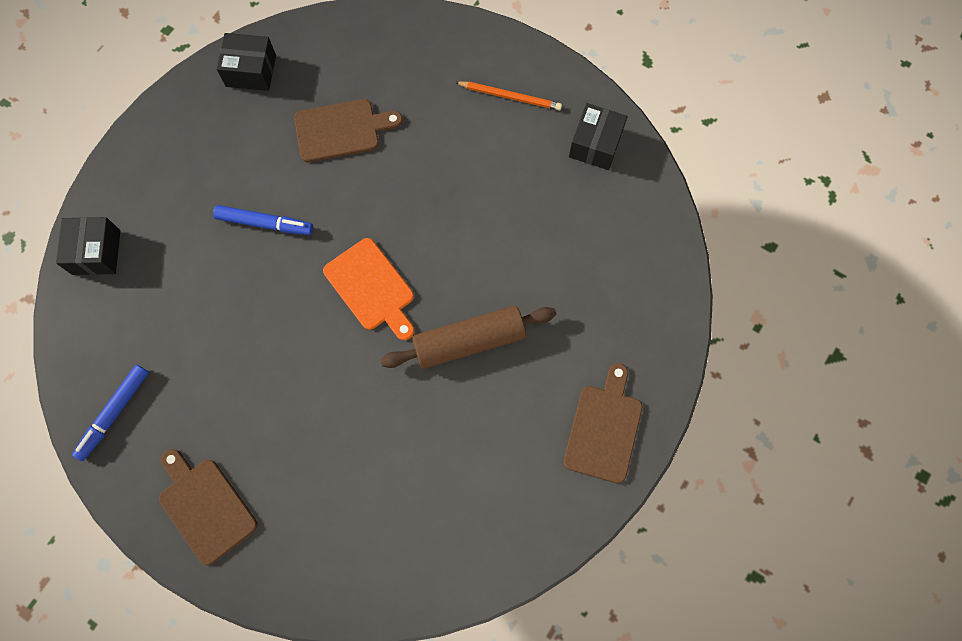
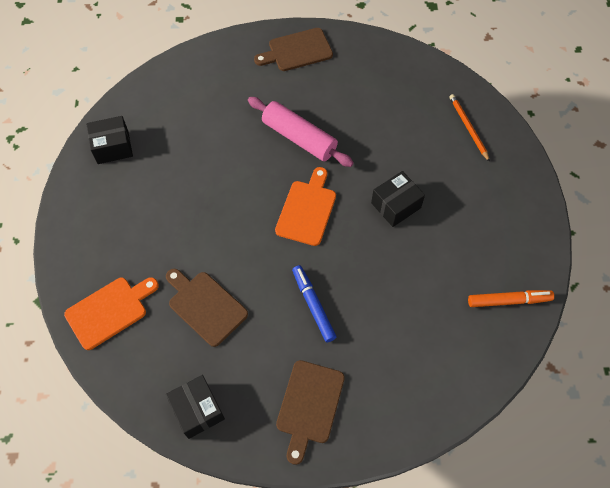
camera: 125 degrees left, 10 degrees down
black box [56,217,120,275] -> black box moved to [371,171,425,227]
blue marker [72,365,149,461] -> orange marker [468,290,554,307]
brown cutting board [159,449,257,565] -> brown cutting board moved to [276,360,345,465]
brown rolling pin [380,306,556,369] -> pink rolling pin [248,97,354,167]
orange pencil [455,81,562,110] -> orange pencil moved to [449,94,490,162]
none -> orange cutting board [64,277,159,350]

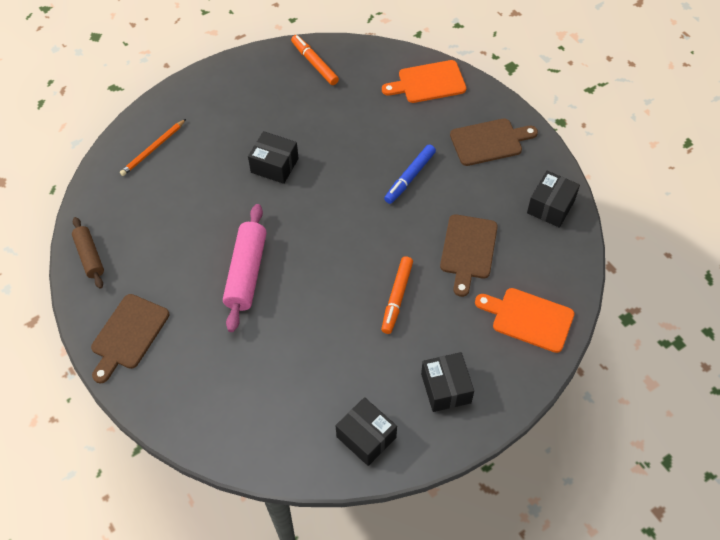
camera: 120 degrees left, 5 degrees down
brown cutting board [254,28,333,71] -> brown cutting board turned 75 degrees clockwise [91,294,169,383]
orange cutting board [275,167,336,246] -> orange cutting board moved to [382,60,466,103]
none -> brown rolling pin [72,217,104,289]
none -> orange marker [381,256,413,334]
none -> black box [421,352,474,412]

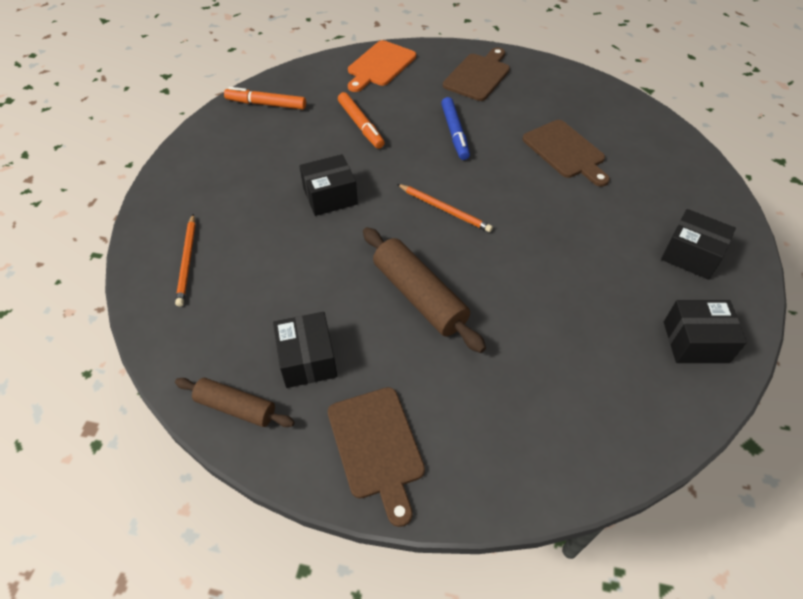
camera: 45 degrees left, 5 degrees down
pink rolling pin [223,204,267,332] -> brown rolling pin [363,227,486,353]
orange marker [381,256,413,334] -> orange marker moved to [338,92,385,149]
orange cutting board [475,288,574,353] -> none
black box [527,171,580,228] -> black box moved to [273,312,337,388]
none -> orange pencil [397,184,493,232]

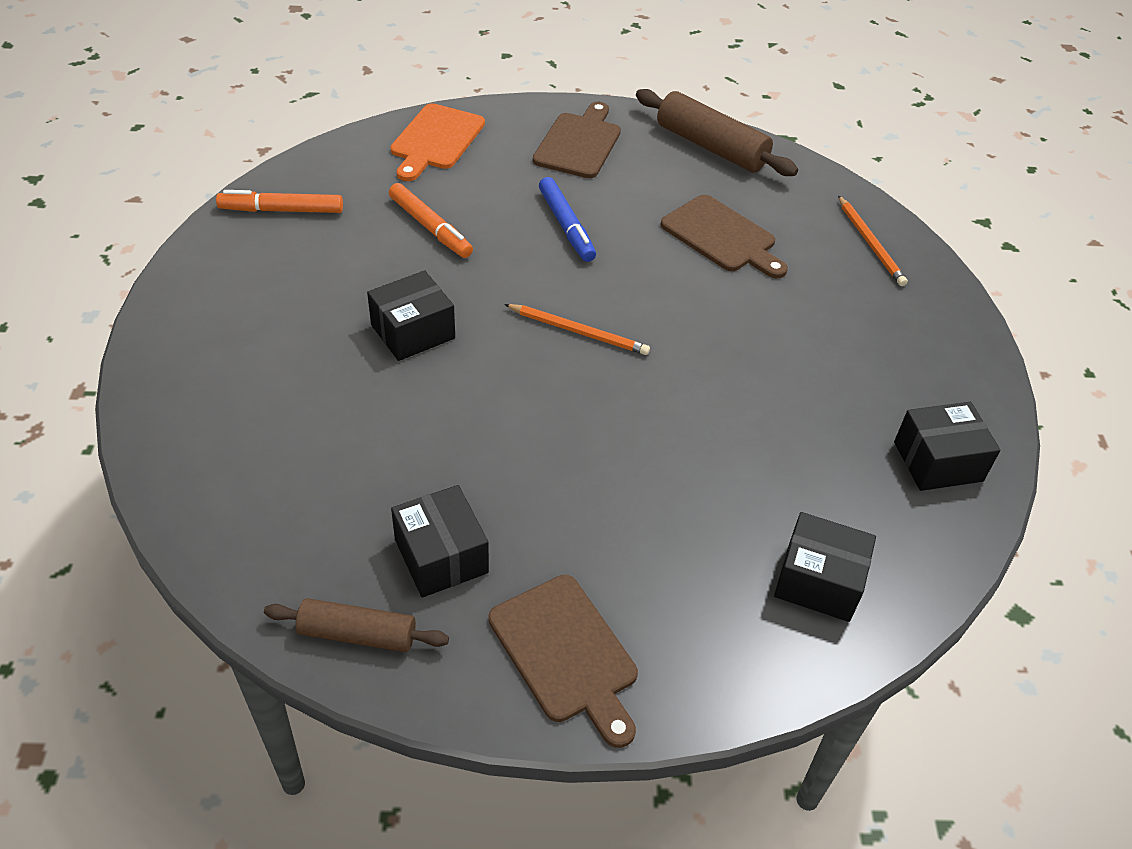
camera: 15 degrees left, 5 degrees down
orange pencil [175,214,196,307] -> orange pencil moved to [838,196,908,286]
brown rolling pin [363,227,486,353] -> brown rolling pin moved to [636,89,798,176]
black box [661,209,736,280] -> black box moved to [774,512,876,622]

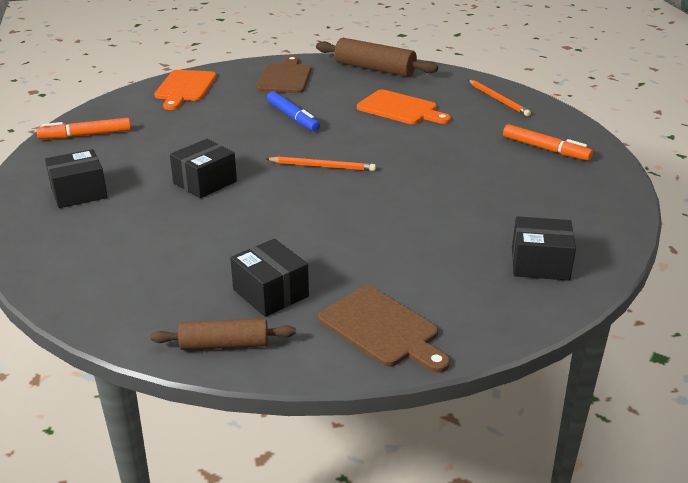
camera: 10 degrees left, 15 degrees down
orange marker [389,183,473,258] -> orange marker moved to [503,124,593,161]
brown cutting board [660,194,788,279] -> orange cutting board [357,90,451,124]
black box [894,402,1001,491] -> black box moved to [45,149,108,208]

